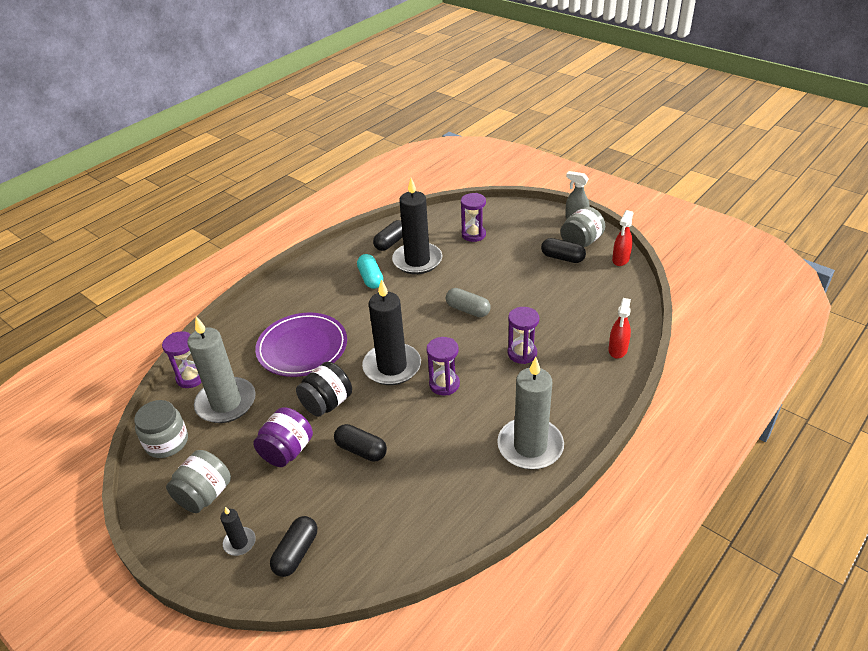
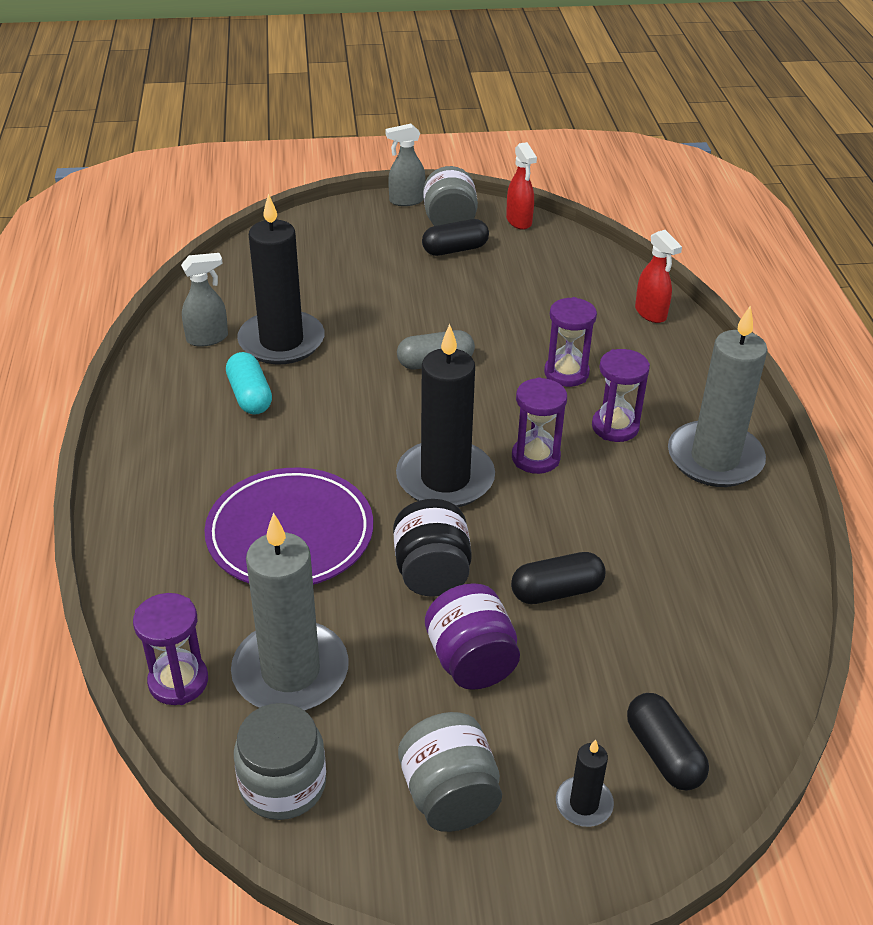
camera: 50 degrees left, 0 degrees up
turquoise capsule [357,254,383,289] -> turquoise capsule turned 45 degrees clockwise [226,352,272,415]
black capsule [373,220,403,251] -> grey spray bottle [181,253,228,347]
purple hourglass [461,193,486,242] -> purple hourglass moved to [592,349,650,442]

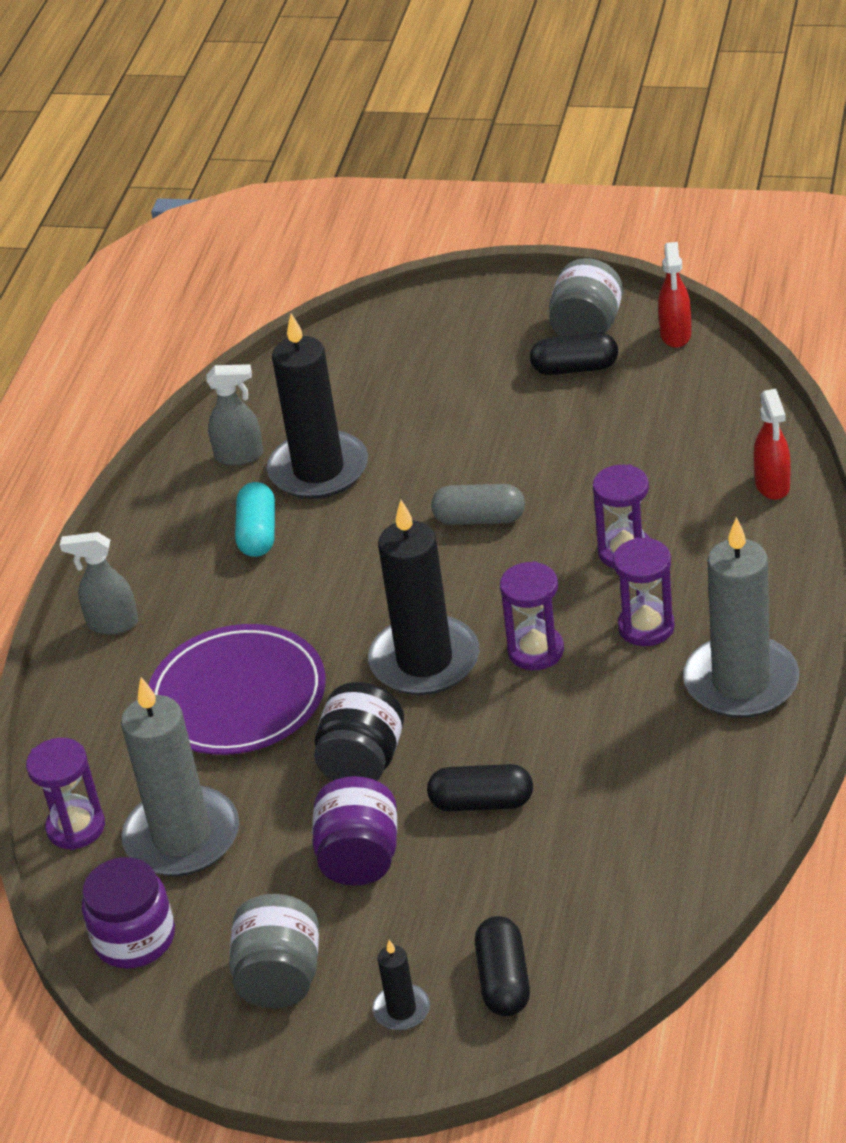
camera: 25 degrees right, 0 degrees up
grey jar [234,703,326,820] -> purple jar [82,857,175,968]
grey spray bottle [386,124,426,206] -> grey spray bottle moved to [60,532,138,634]

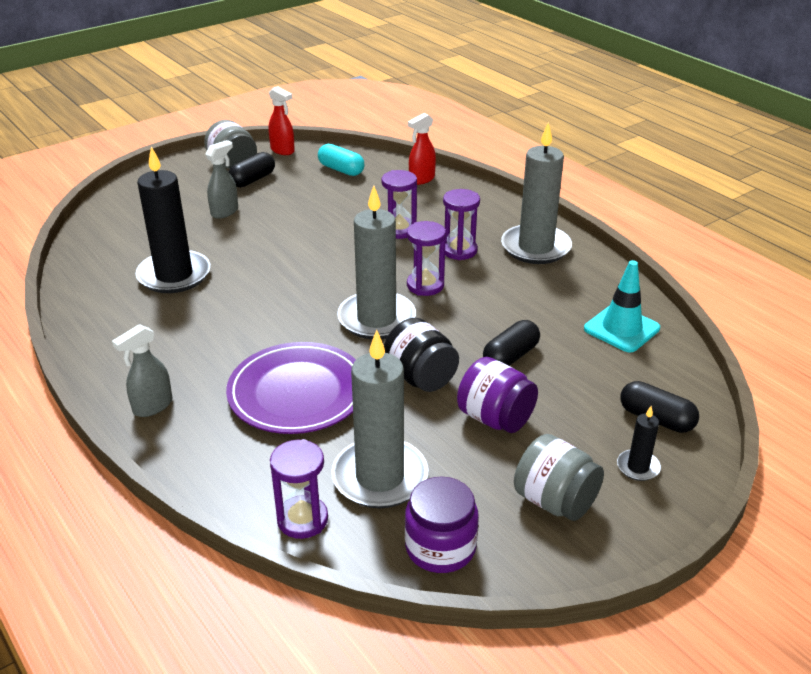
camera: 55 degrees left, 5 degrees down
grey spray bottle [206,364,263,465] -> grey spray bottle moved to [205,140,238,219]
turquoise capsule [235,482,275,557] -> turquoise capsule moved to [318,144,365,176]
black candle [368,500,479,695] -> grey candle [337,186,416,339]
grey capsule [431,484,525,525] -> none
red spray bottle [754,389,791,500] -> red spray bottle turned 105 degrees clockwise [408,113,436,185]
none -> turquoise traffic cone [584,260,660,353]

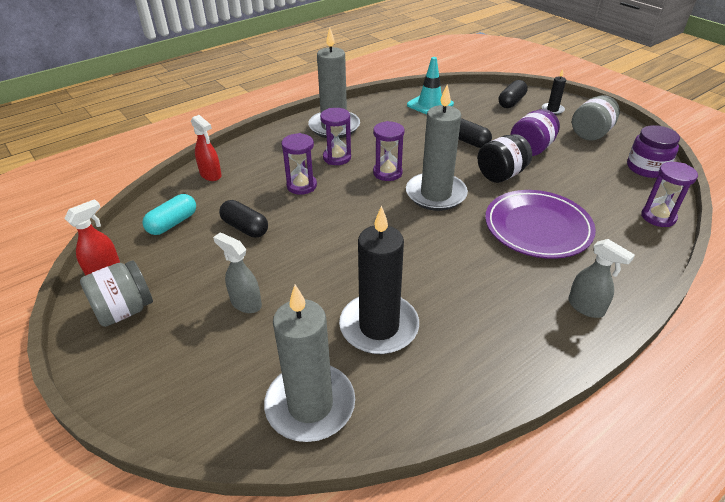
camera: 90 degrees left, 5 degrees up
black capsule [228,152,275,188] -> black capsule moved to [219,200,268,238]
grey candle [332,330,428,508] -> grey candle moved to [264,285,355,442]

